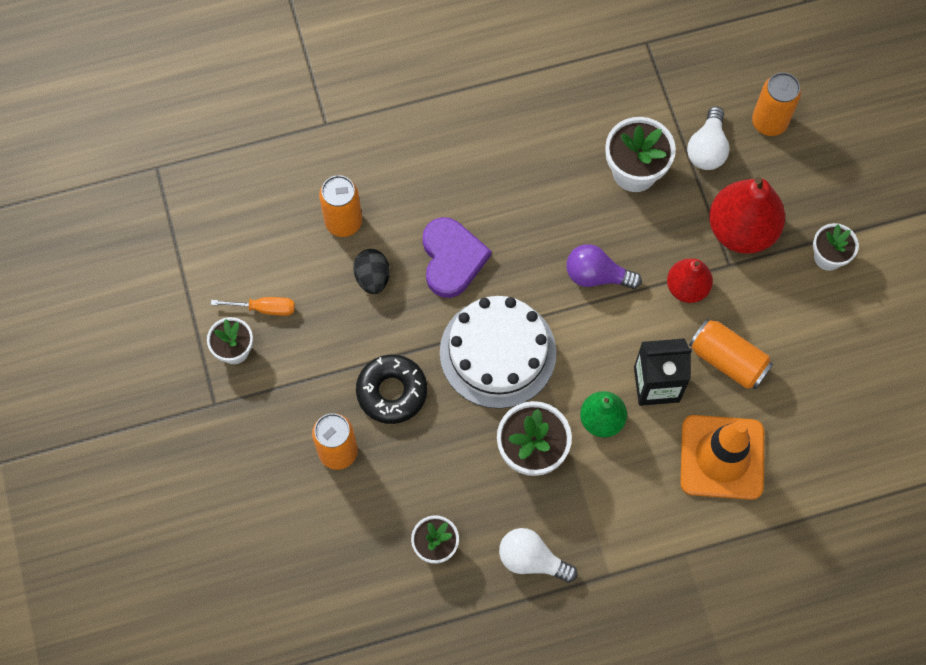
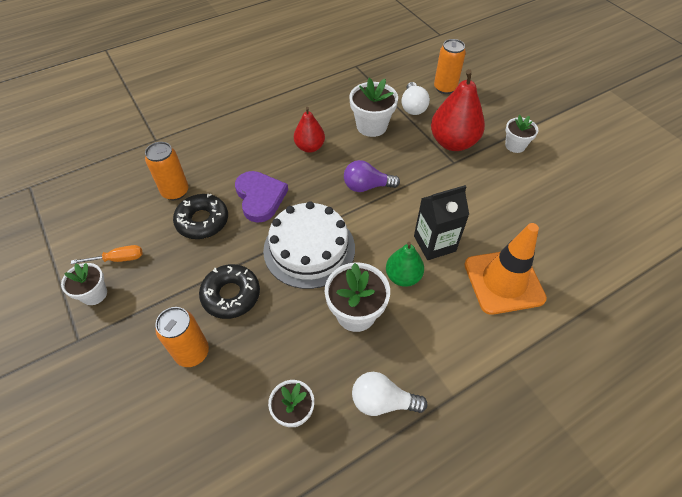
camera: 15 degrees left, 15 degrees down
black egg [353,249,390,294] -> black donut [173,193,228,239]
red pear [667,258,713,303] -> red pear moved to [294,107,325,153]
orange can [689,318,773,390] -> none

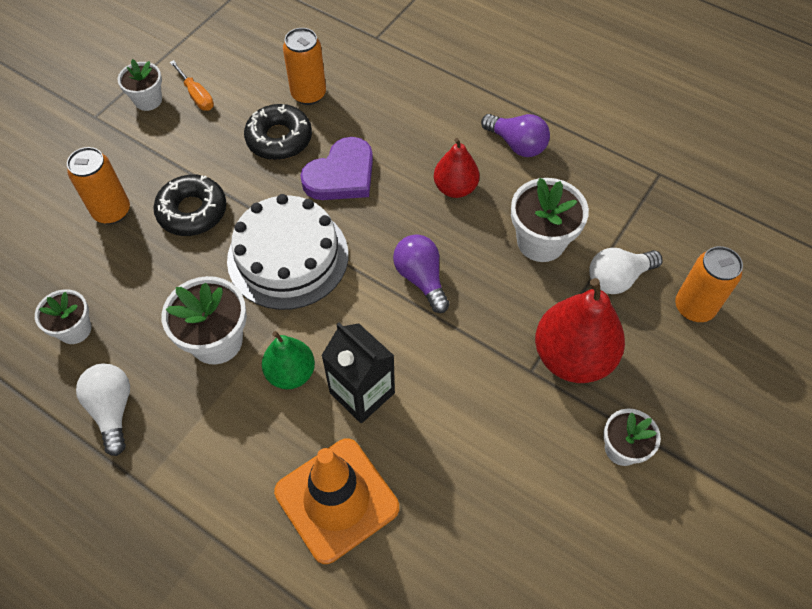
camera: 65 degrees right, 5 degrees up
none -> purple light bulb [481,114,550,157]

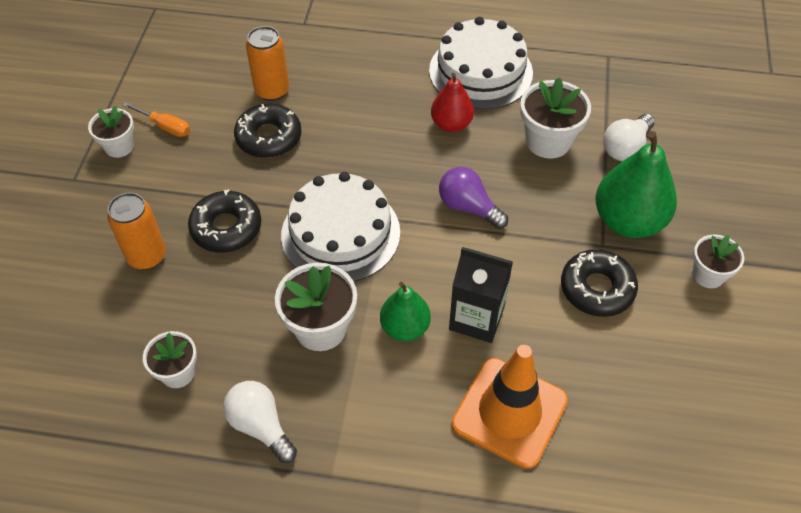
camera: 25 degrees left, 5 degrees down
purple heart [300,137,373,200] -> none
purple light bulb [481,114,550,157] -> white cake [429,17,533,110]
red pear [535,278,625,383] -> green pear [595,131,677,238]
orange can [675,246,743,322] -> none
none -> black donut [561,249,638,317]

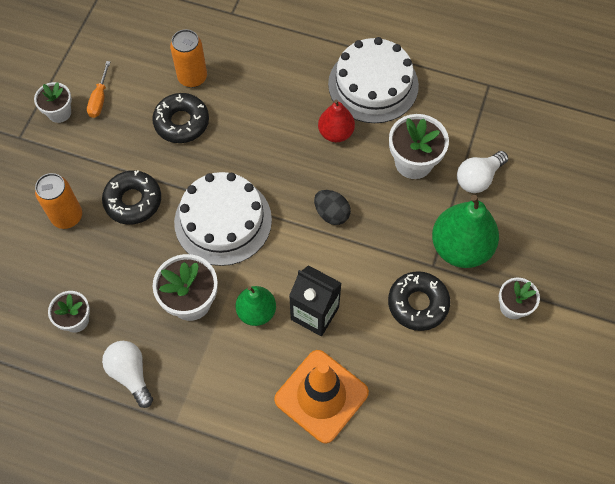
camera: 10 degrees right, 10 degrees up
orange screwdriver [123,102,190,137] -> orange screwdriver turned 60 degrees clockwise [87,61,110,118]
purple light bulb [439,167,508,229] -> black egg [314,190,351,225]

